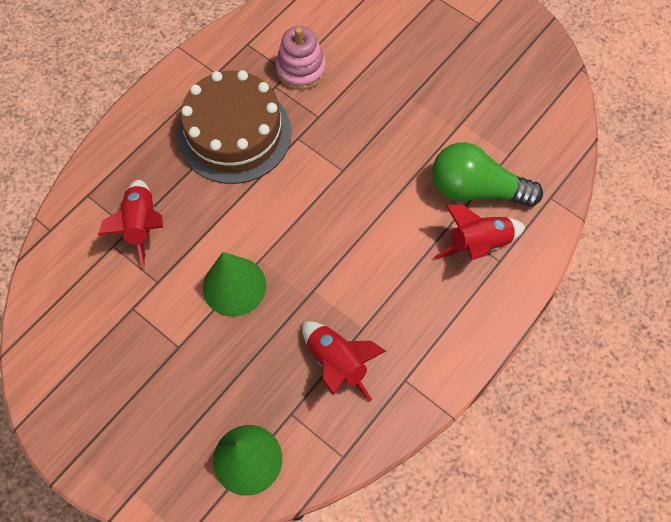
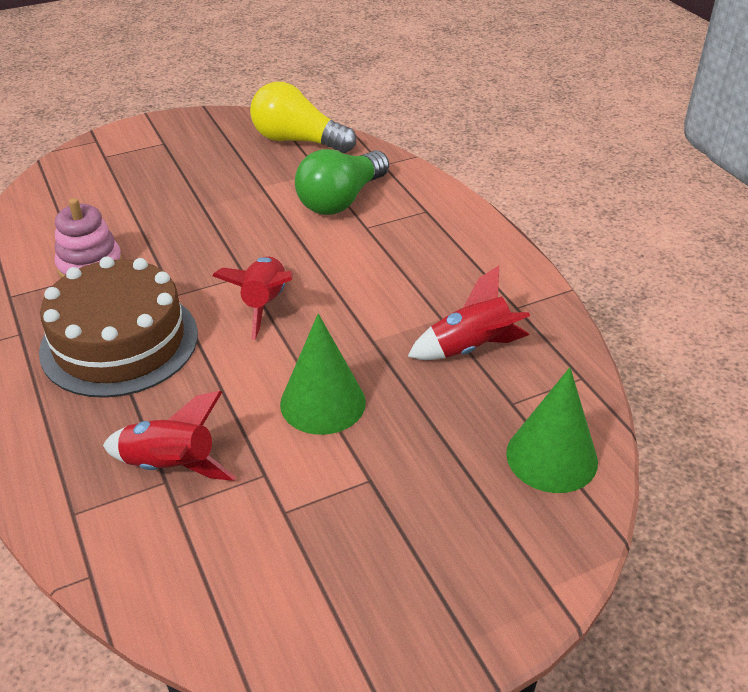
camera: 65 degrees left, 25 degrees down
red rocket [434,205,526,261] -> red rocket moved to [212,256,293,340]
none -> yellow light bulb [250,82,356,153]

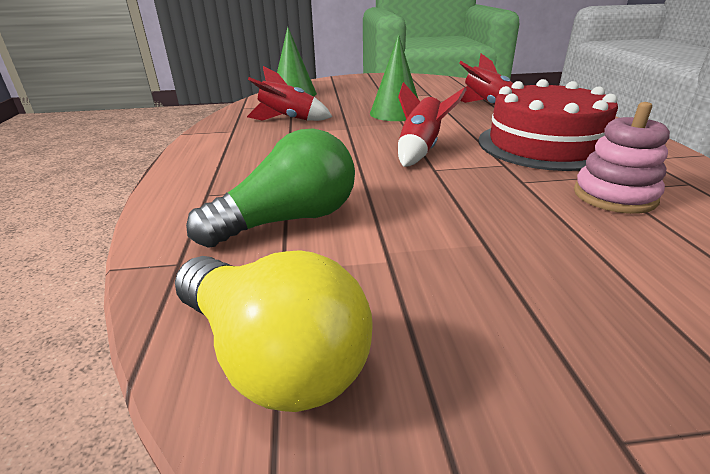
camera: 160 degrees left, 10 degrees down
brown cake [39,256,198,398] -> red cake [478,79,618,171]

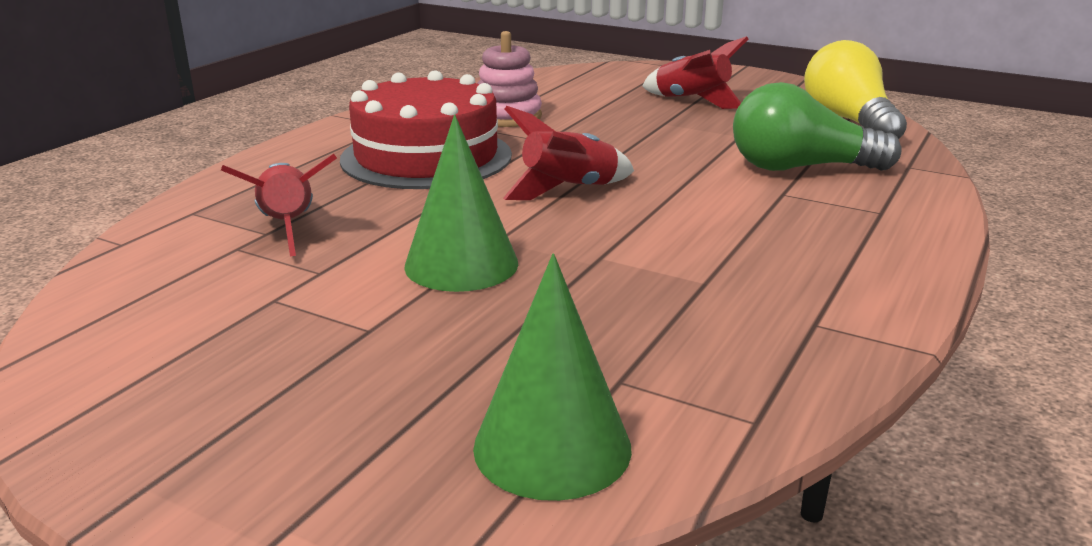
camera: 145 degrees left, 5 degrees down
red rocket [247,66,332,121] -> red rocket moved to [642,36,748,109]

